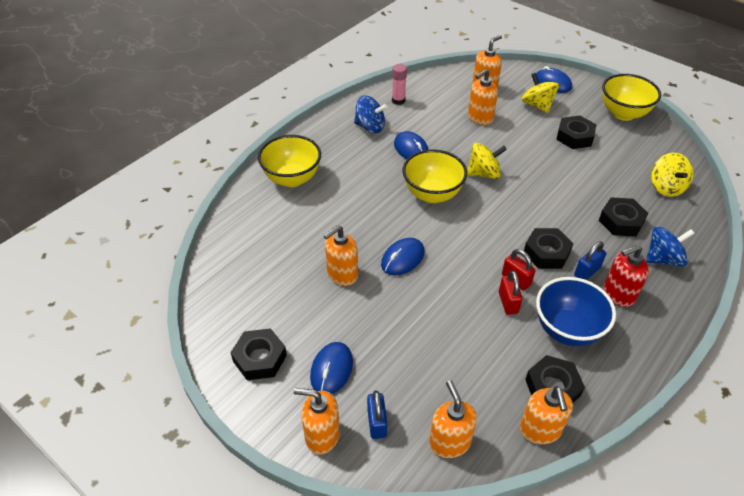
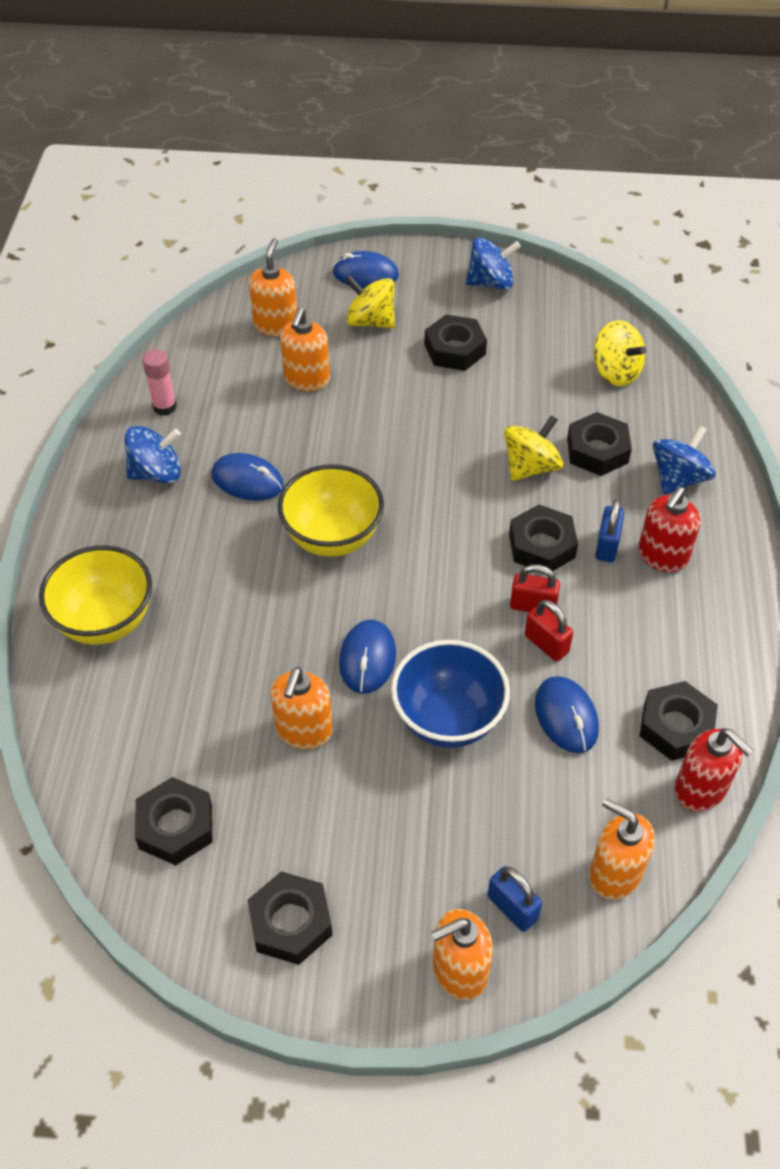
camera: 35 degrees left, 5 degrees up
blue mouse [310,342,353,394] -> blue mouse moved to [535,676,599,753]
yellow spinning top [467,143,507,179] -> yellow spinning top moved to [504,415,563,481]
orange soap dispenser [520,386,573,444] -> red soap dispenser [674,728,754,812]
blue bowl [536,277,616,346] -> blue bowl moved to [391,640,510,748]
yellow bowl [602,74,661,121] -> blue spinning top [466,237,521,290]
none -> black nut [135,777,212,865]

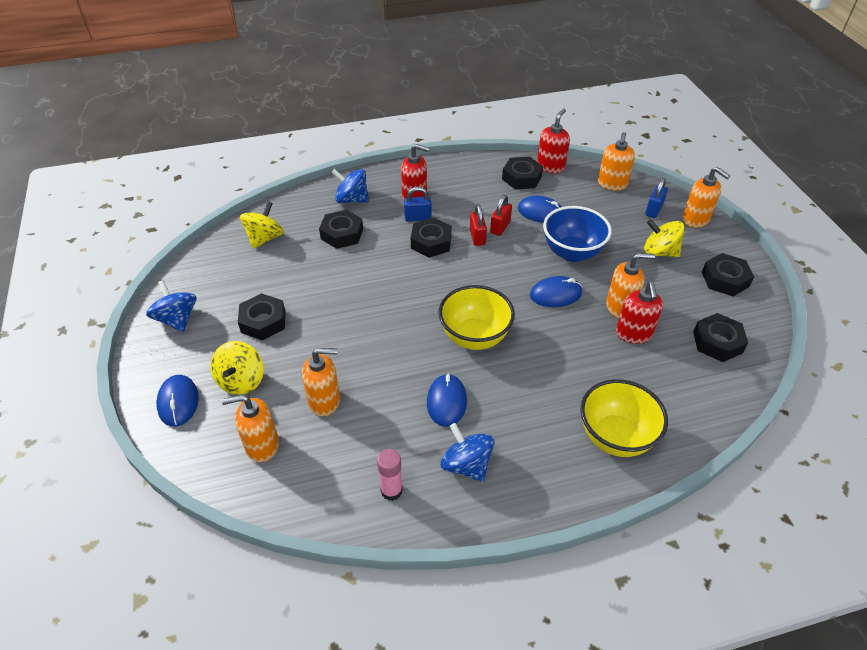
camera: 110 degrees left, 5 degrees down
yellow spinning top [504,415,563,481] -> yellow spinning top moved to [644,219,685,257]
blue mouse [535,676,599,753] -> blue mouse turned 60 degrees clockwise [518,196,562,223]
none -> red soap dispenser [616,282,663,344]

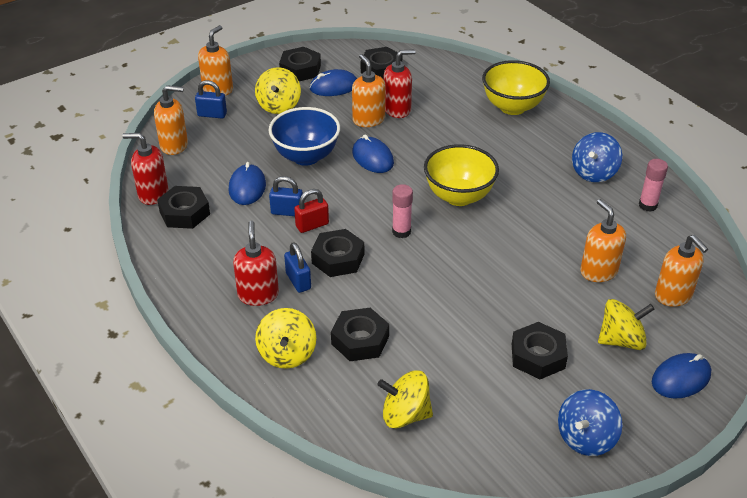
camera: 110 degrees left, 5 degrees down
blue spinning top [331,169,369,203] -> yellow spinning top [255,308,316,369]
blue mouse [427,373,467,427] -> blue mouse moved to [309,69,357,96]
red padlock [490,195,512,236] -> blue padlock [269,176,303,216]
none -> pink glue stick [392,184,413,238]

